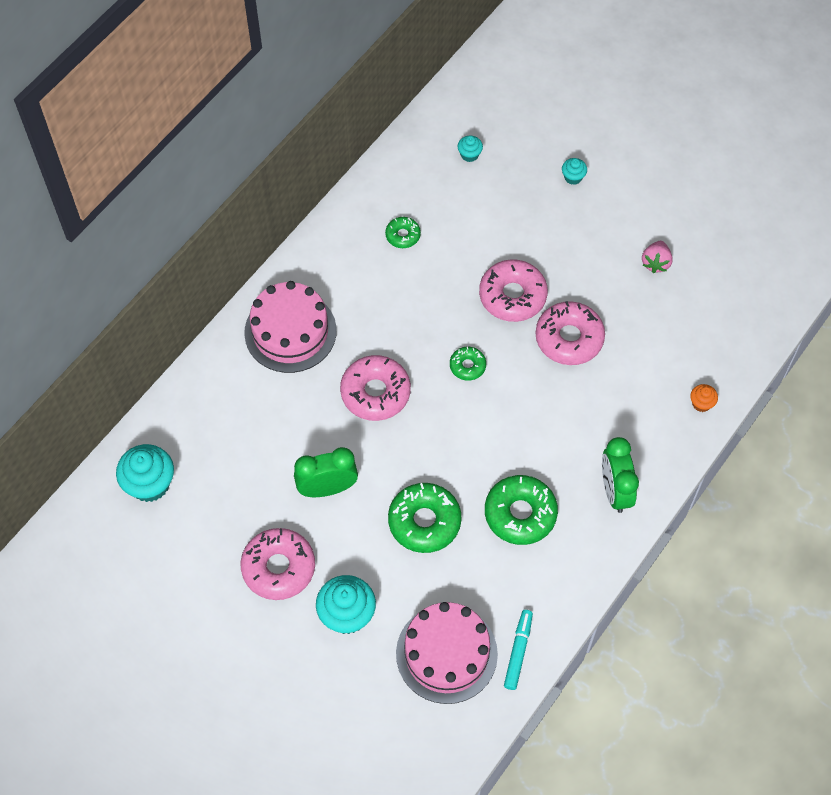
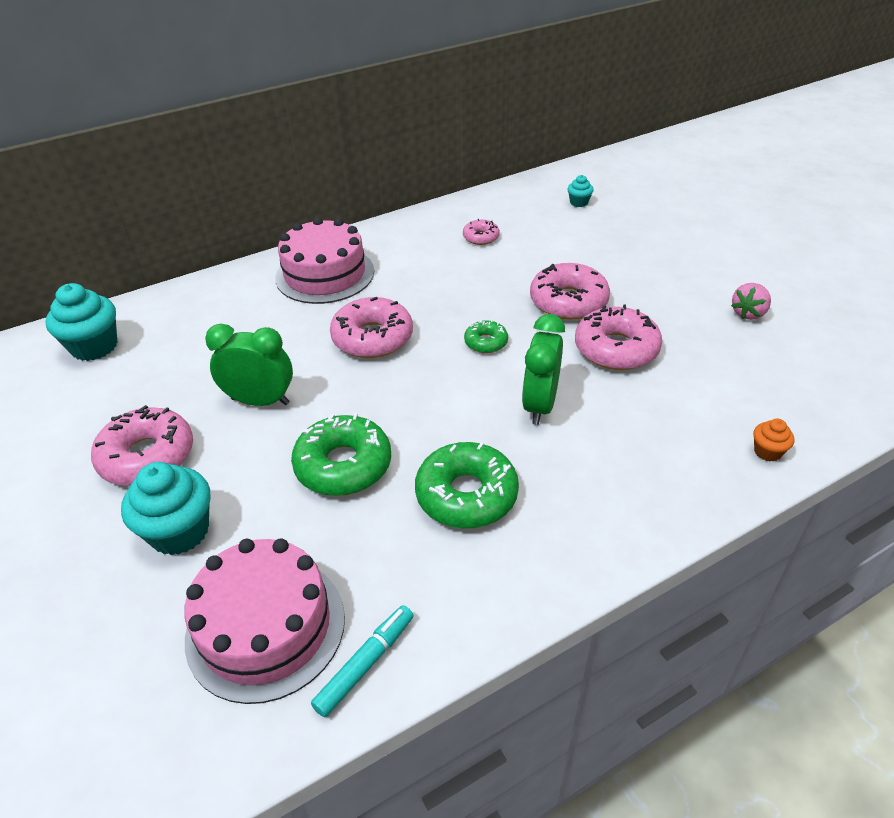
camera: 25 degrees right, 20 degrees down
green donut [385,217,421,248] -> pink donut [463,219,500,245]
turquoise cupcake [562,158,587,185] -> none
green clock [602,437,639,513] -> green clock moved to [522,314,565,425]

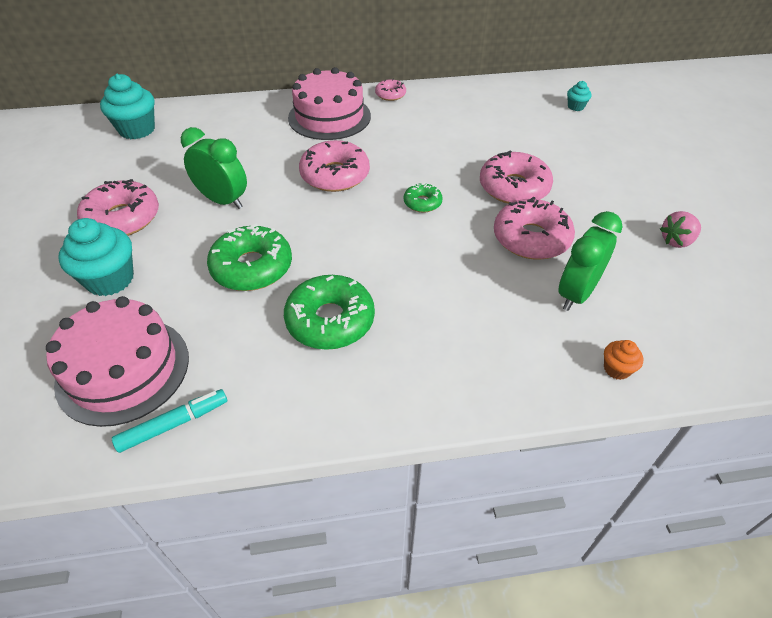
camera: 20 degrees right, 5 degrees up
pink donut [463,219,500,245] -> pink donut moved to [375,79,406,101]
green clock [522,314,565,425] -> green clock moved to [558,211,622,311]

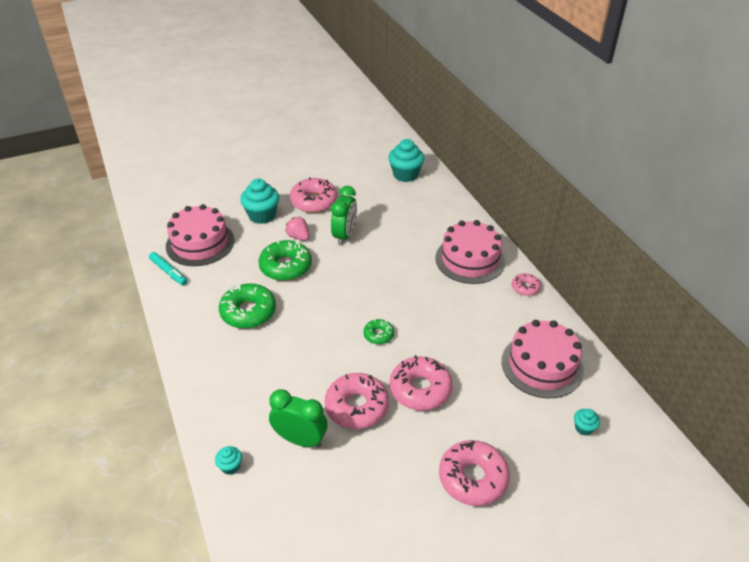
camera: 75 degrees right, 5 degrees down
pink donut [299,140,370,192] -> pink donut moved to [439,440,510,506]
orange cupcake [604,340,644,380] -> turquoise cupcake [215,446,242,475]
pink strawberry [660,211,701,248] -> pink strawberry moved to [285,217,309,241]
none -> pink cake [502,320,584,398]

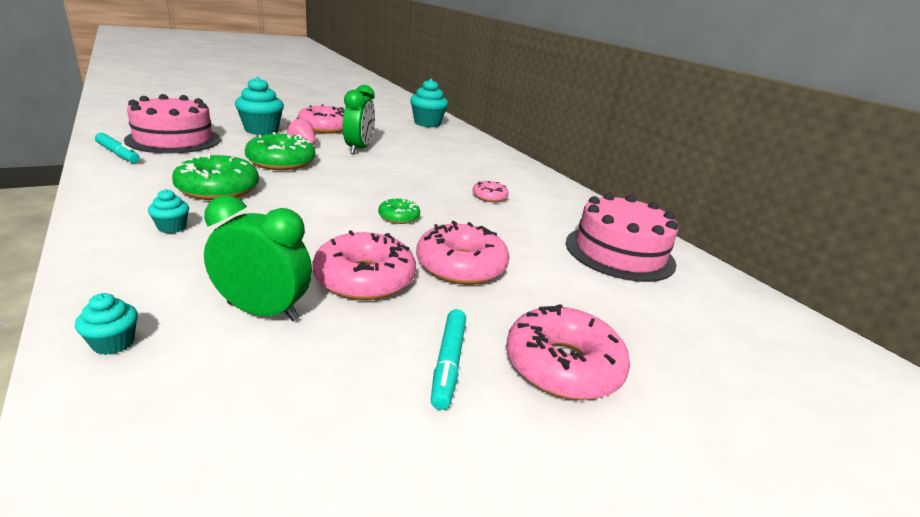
camera: 10 degrees left, 15 degrees down
pink cake [435,220,505,284] -> none
pink donut [512,273,541,296] -> pink donut moved to [472,181,509,202]
turquoise cupcake [574,409,600,436] -> turquoise cupcake moved to [148,189,189,233]
none -> turquoise marker [431,309,466,410]

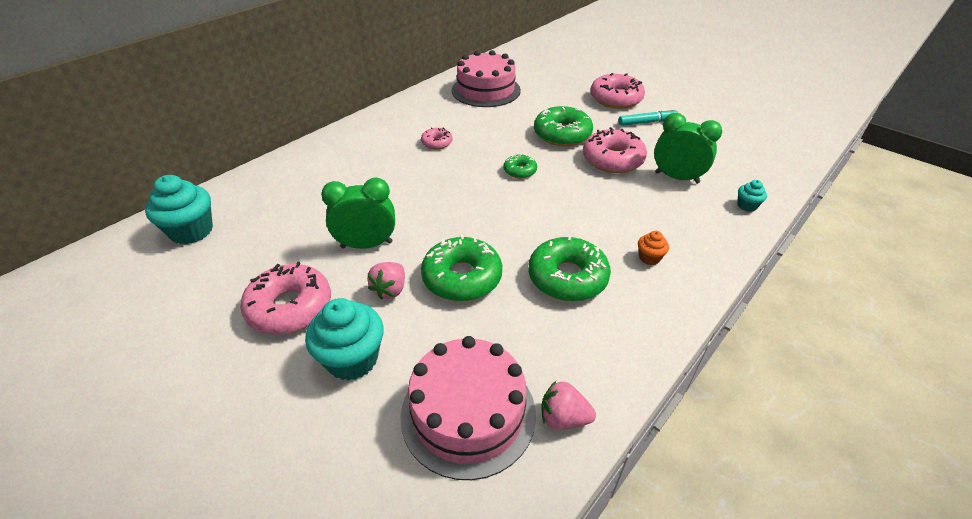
camera: 105 degrees left, 15 degrees up
turquoise marker [95,133,140,163] -> pink strawberry [541,381,596,429]
turquoise cupcake [148,189,189,233] -> orange cupcake [638,231,669,265]
green clock [204,195,312,321] -> green clock turned 120 degrees clockwise [654,113,722,184]
pink donut [416,221,510,285] -> green donut [534,106,593,146]

